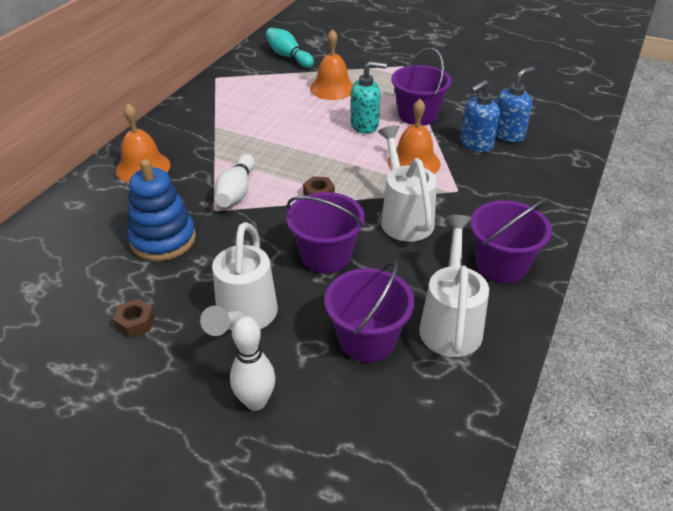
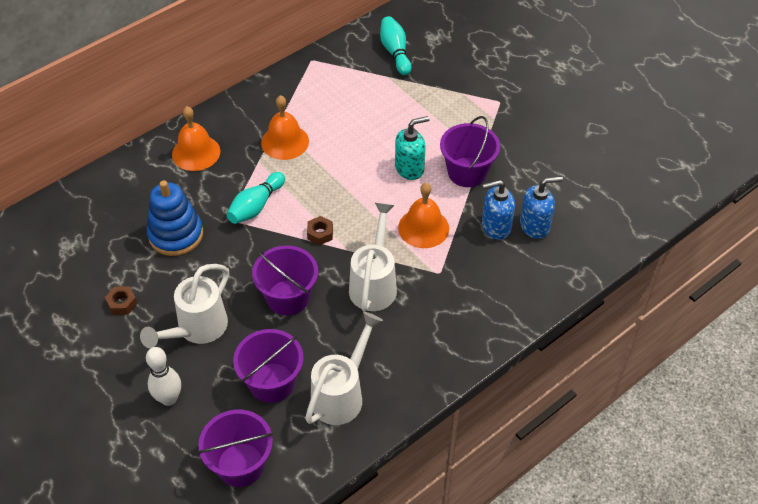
camera: 25 degrees right, 10 degrees up
white bowling pin [215,154,255,207] -> turquoise bowling pin [227,172,285,224]
orange bell [310,29,353,100] -> orange bell moved to [261,95,309,160]
turquoise soap dispenser [351,61,387,134] -> turquoise soap dispenser turned 45 degrees counterclockwise [395,116,430,180]
purple bucket [470,199,552,283] -> purple bucket moved to [198,410,273,487]

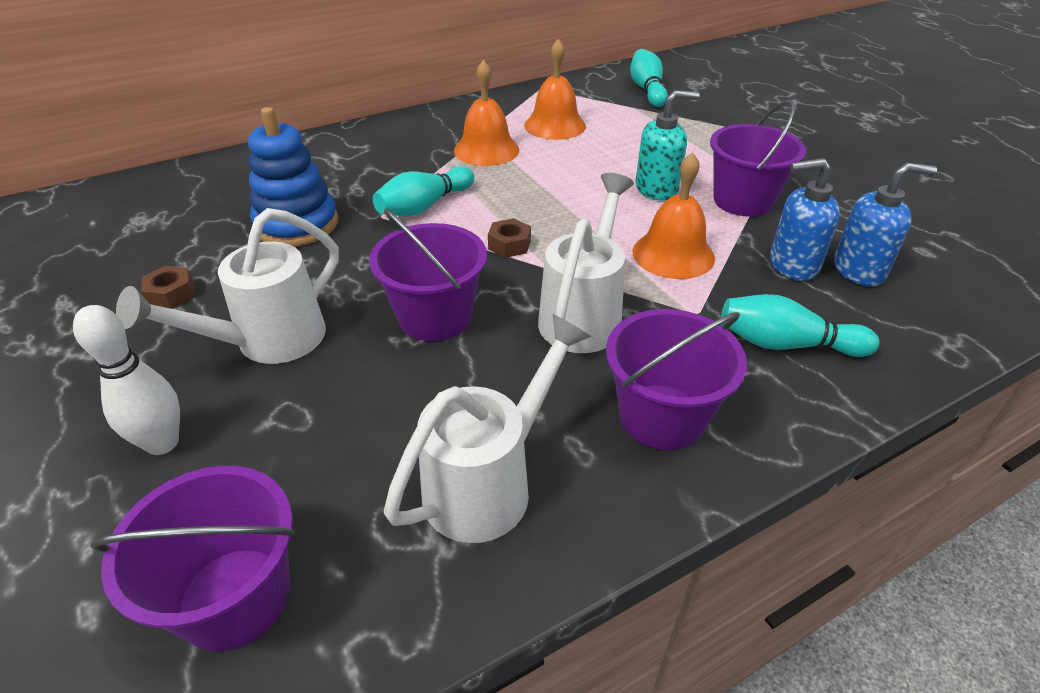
camera: 10 degrees right, 10 degrees down
orange bell [172,106,220,171] -> orange bell moved to [524,39,586,140]
purple bucket [233,329,304,403] -> purple bucket moved to [606,309,747,450]
none -> turquoise bowling pin [721,294,879,357]

